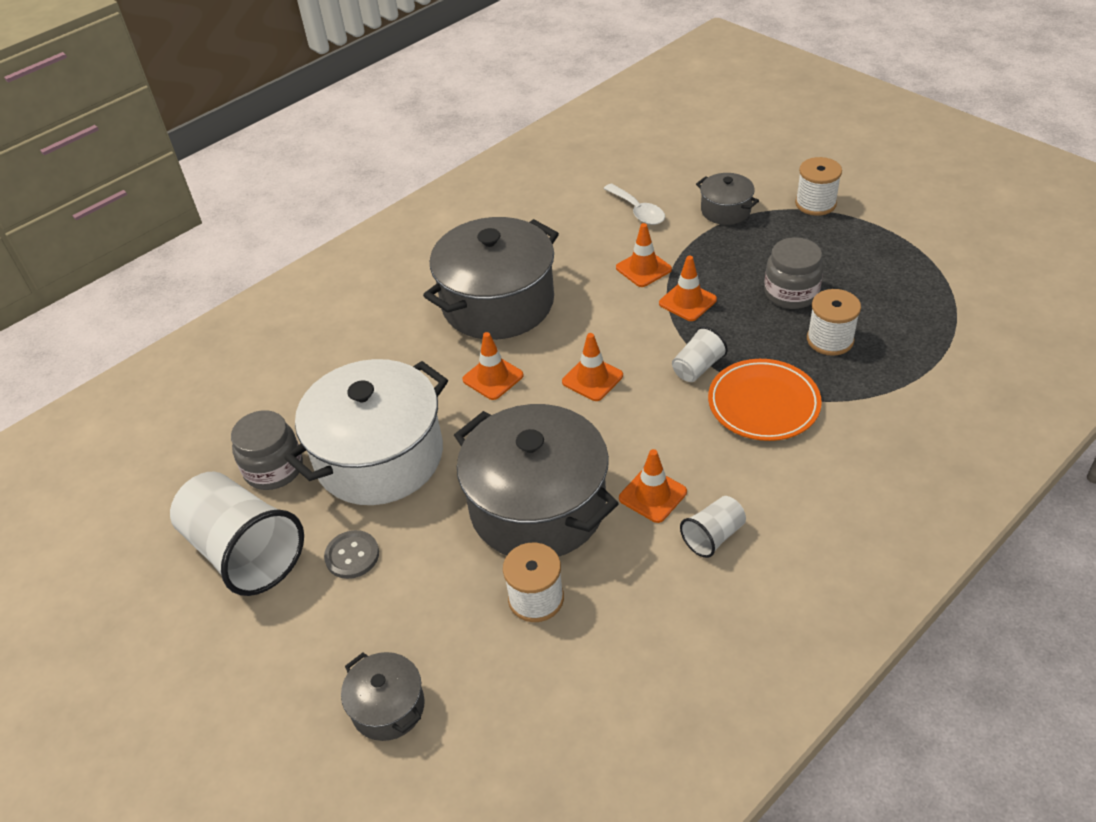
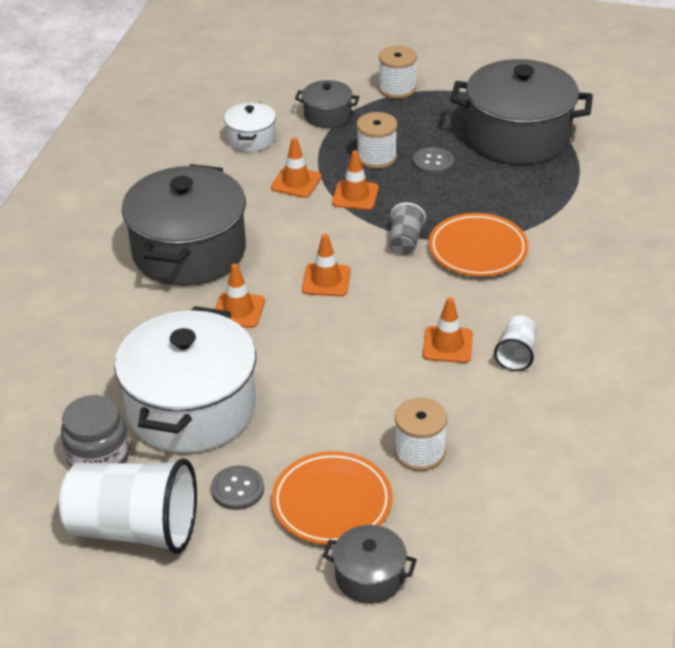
camera: 35 degrees left, 5 degrees down
grey pot [454,404,619,556] -> grey pot moved to [450,59,593,165]
white spoon [603,184,665,225] -> white pot [224,102,276,152]
white cup [672,326,728,382] -> grey cup [389,202,426,255]
grey jar [764,237,824,309] -> grey button [413,147,454,175]
white spool [807,289,861,356] -> white spool moved to [356,112,398,169]
none -> orange plate [271,451,392,545]

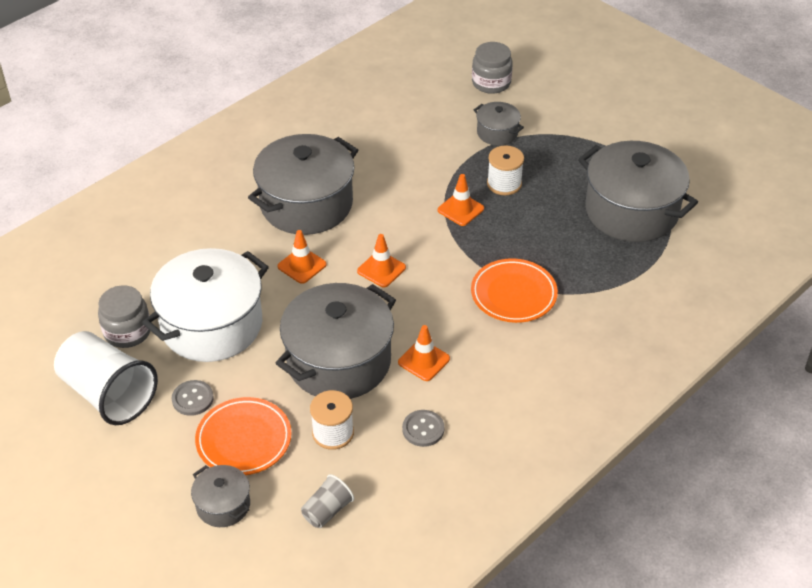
camera: 30 degrees right, 5 degrees up
white pot [224,102,276,152] -> none
orange traffic cone [271,137,322,198] -> none
white spool [379,46,417,99] -> none
grey cup [389,202,426,255] -> grey cup moved to [301,474,354,528]
grey button [413,147,454,175] -> grey button moved to [402,410,444,447]
white cup [494,316,537,371] -> none
none -> grey pot [276,283,396,399]
none -> grey jar [472,42,513,94]

